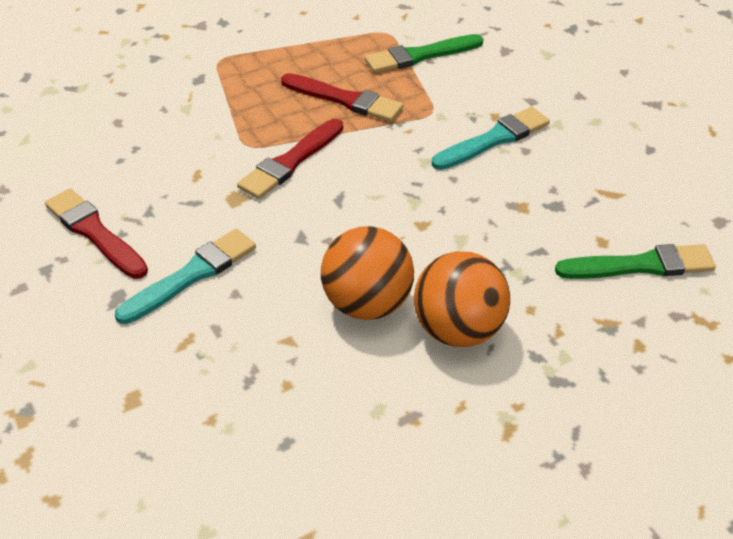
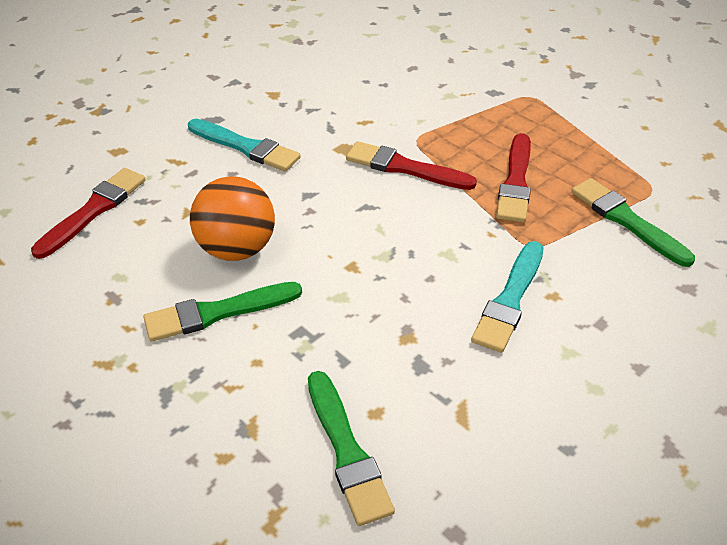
camera: 75 degrees right, 0 degrees up
red brush [45,188,148,279] -> red brush moved to [31,168,146,259]
orange ball [414,251,510,347] -> green brush [143,282,302,341]
turquoise brush [432,107,550,170] -> turquoise brush turned 75 degrees clockwise [471,241,544,353]

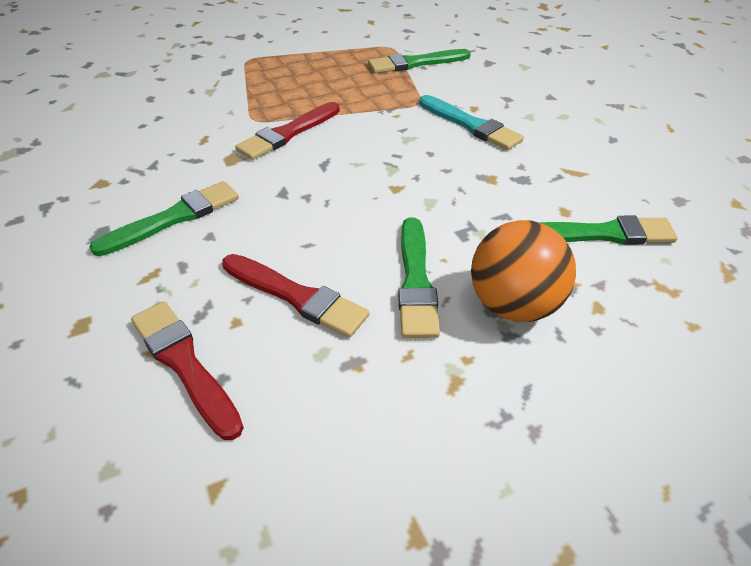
camera: 70 degrees left, 0 degrees up
turquoise brush [188,119,301,171] -> green brush [89,181,239,256]
orange ball [190,176,275,261] -> orange ball moved to [471,220,576,322]
red brush [496,133,531,222] -> red brush moved to [222,254,369,338]

